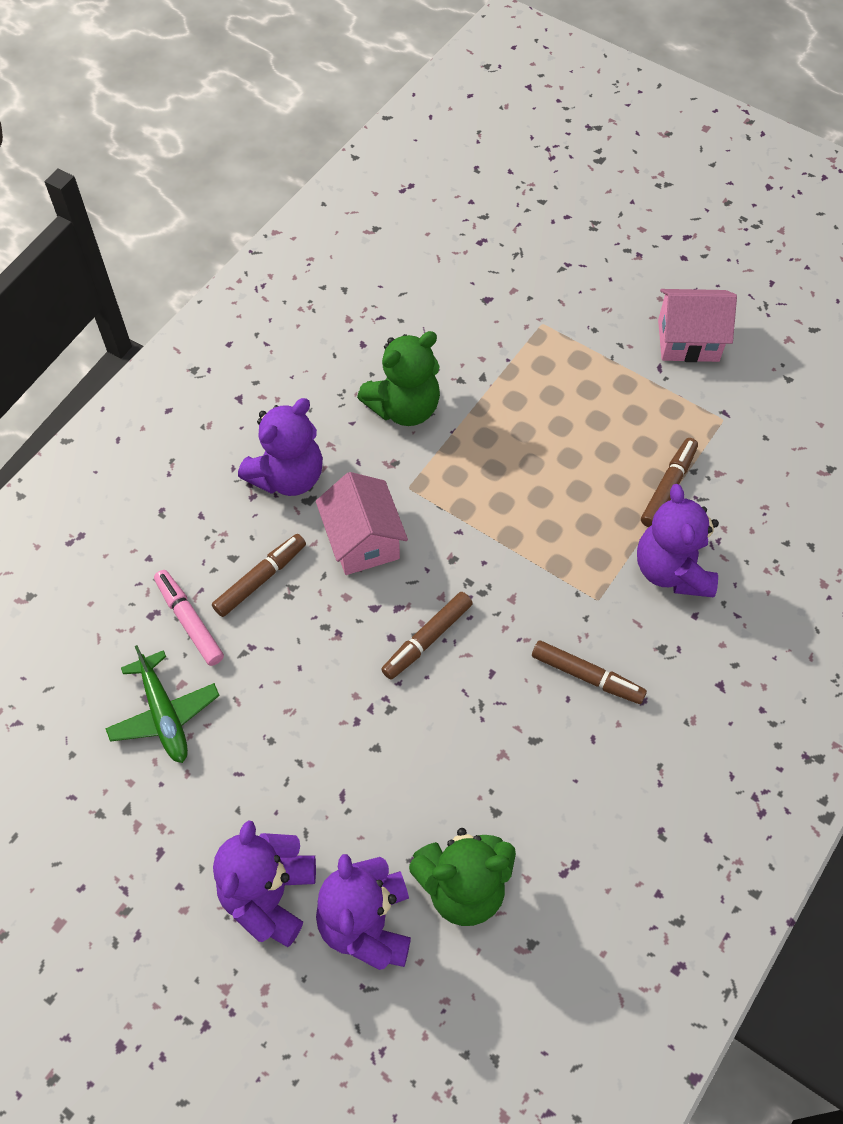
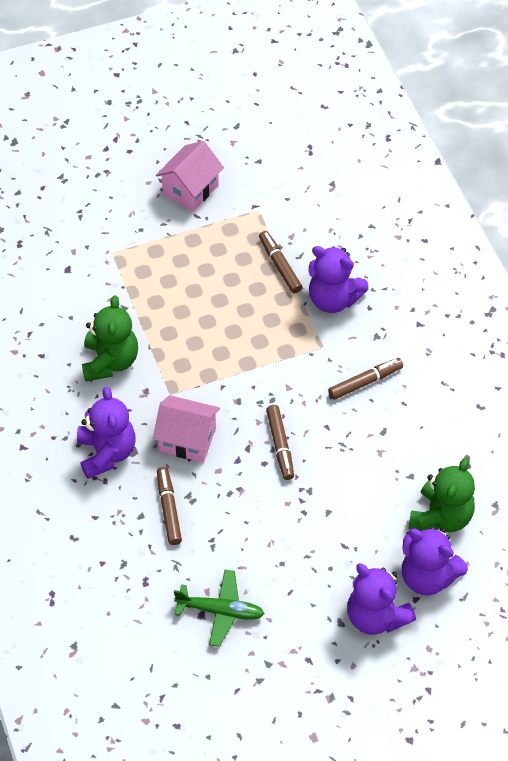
camera: 55 degrees left, 5 degrees down
pink marker [154,570,224,666] -> none

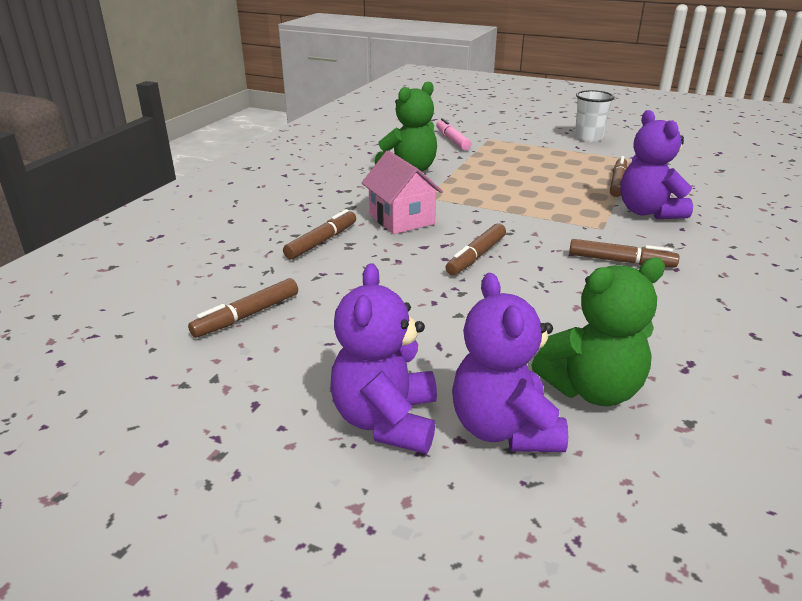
camera: 45 degrees right, 25 degrees down
purple teddy bear [77,386,135,479] -> none
pink house [156,141,224,211] -> white cup [575,90,615,142]
green plane [174,570,264,647] -> brown marker [188,278,298,338]
none -> pink marker [436,118,471,151]

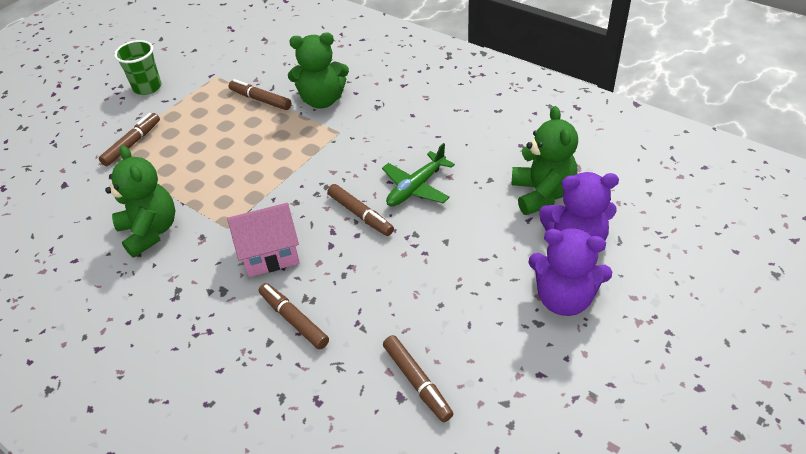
camera: 75 degrees left, 15 degrees up
pink marker [436,118,471,151] -> none
brown marker [569,239,679,268] -> brown marker moved to [99,113,160,166]
white cup [575,90,615,142] -> green cup [114,40,161,95]
purple teddy bear [620,110,693,219] -> green teddy bear [288,32,349,109]
none -> green plane [382,143,455,206]

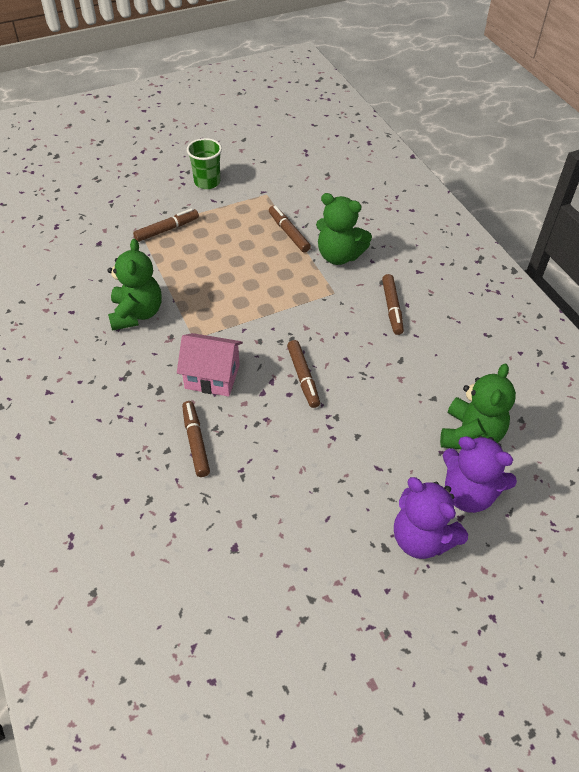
camera: 25 degrees right, 5 degrees up
green plane [382,143,455,206] -> none
brown marker [383,335,453,422] -> brown marker moved to [382,274,404,335]

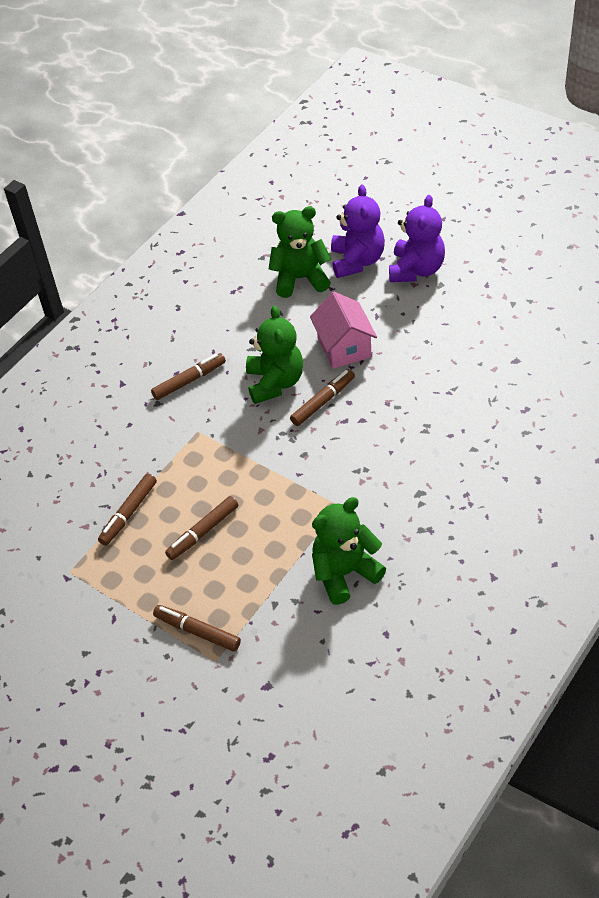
camera: 115 degrees left, 0 degrees up
pink house [177,333,243,397] -> pink house moved to [310,292,377,369]
brown marker [182,401,210,477] -> brown marker moved to [165,496,238,560]
green cup [187,138,222,189] -> none
green teddy bear [316,193,372,265] -> green teddy bear moved to [246,305,303,404]

